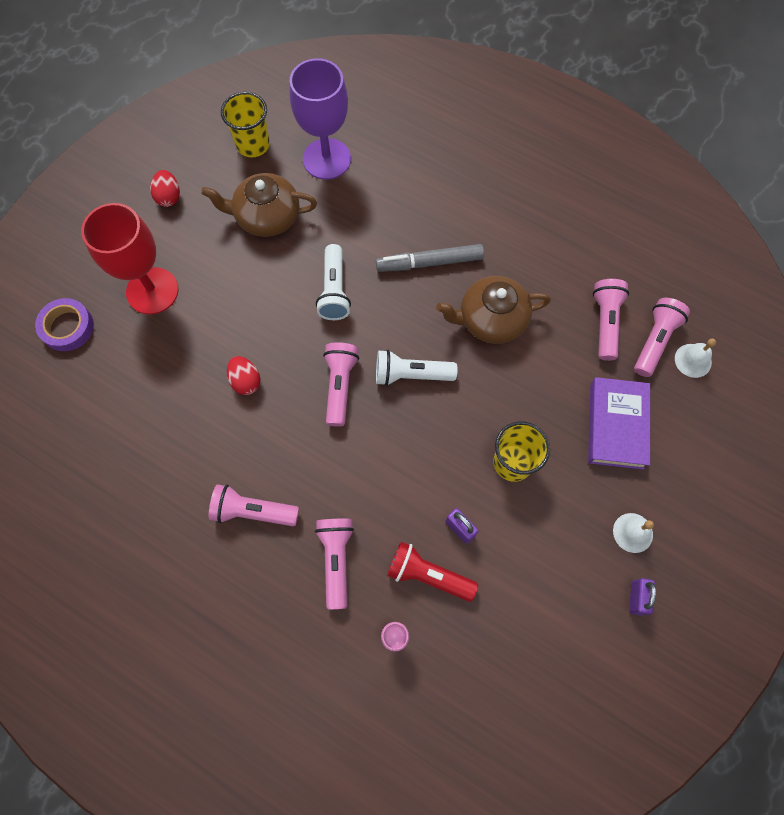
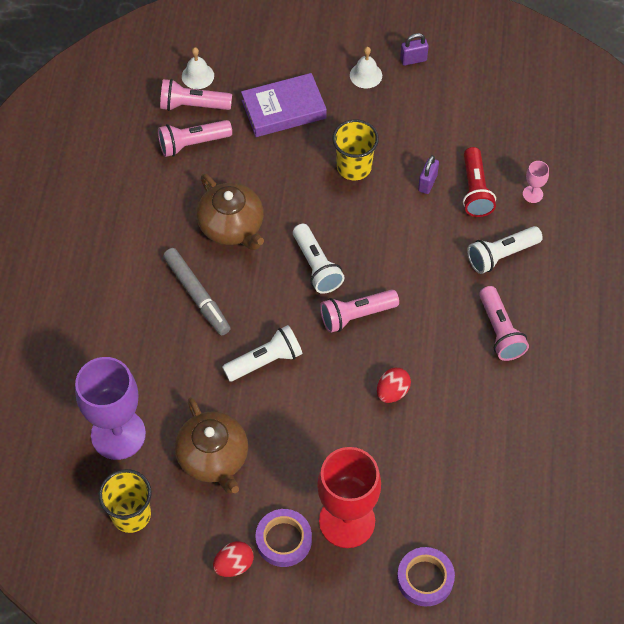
camera: 115 degrees left, 10 degrees down
pink flashlight [315,519,354,609] -> white flashlight [467,226,543,274]
none -> purple tape [256,509,312,567]

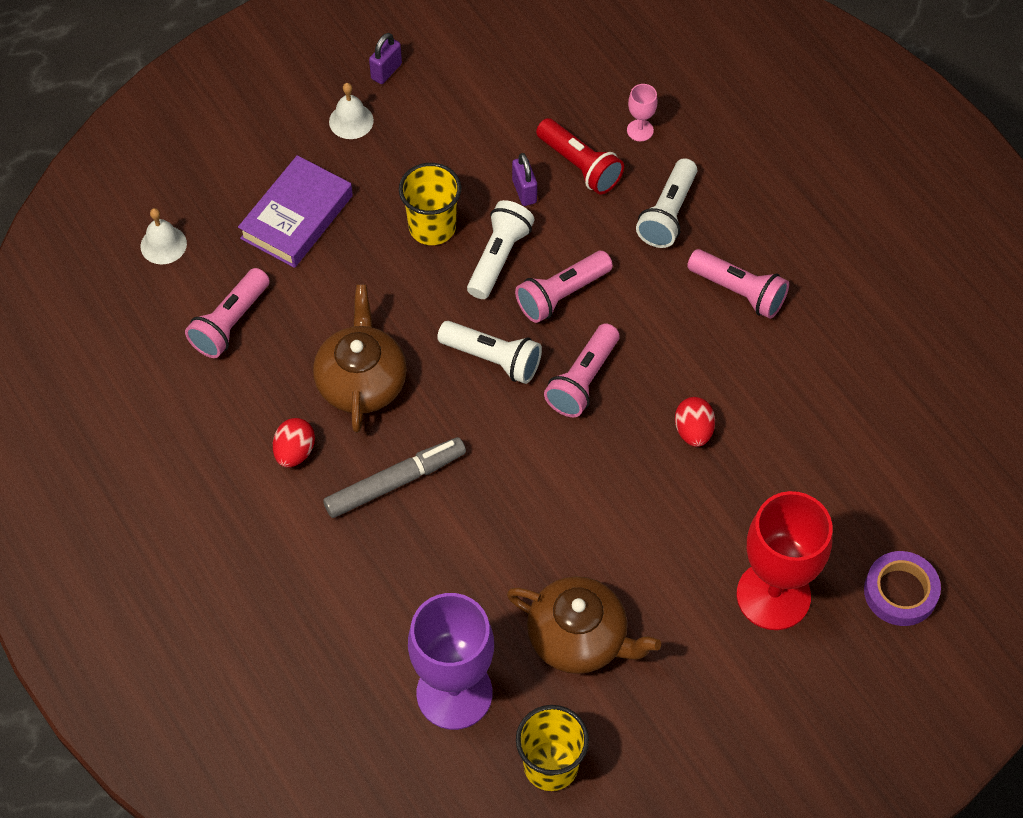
camera: 40 degrees left, 0 degrees up
pink flashlight [160,79,232,111] -> pink flashlight moved to [515,251,613,323]
grey marker [163,248,231,335] -> grey marker turned 45 degrees counterclockwise [323,437,466,518]
brown teapot [196,174,264,250] -> brown teapot turned 105 degrees counterclockwise [313,284,407,433]
red egg [213,541,254,577] -> red egg moved to [273,418,315,468]
white flashlight [222,325,302,381] -> white flashlight moved to [467,200,535,299]
purple tape [256,509,312,567] -> none

